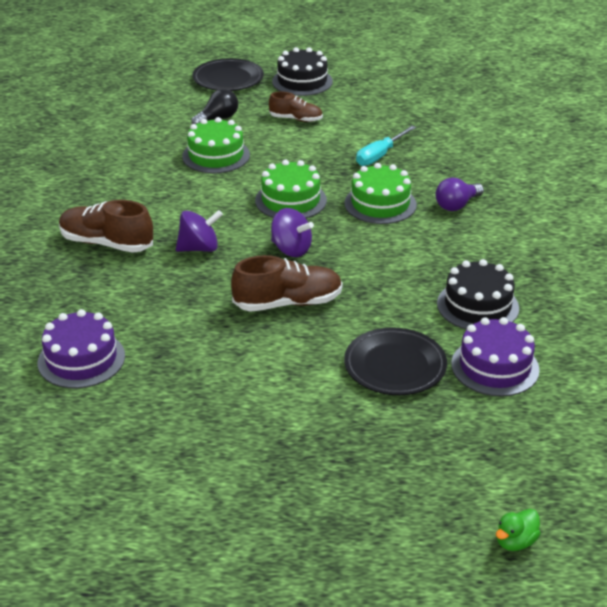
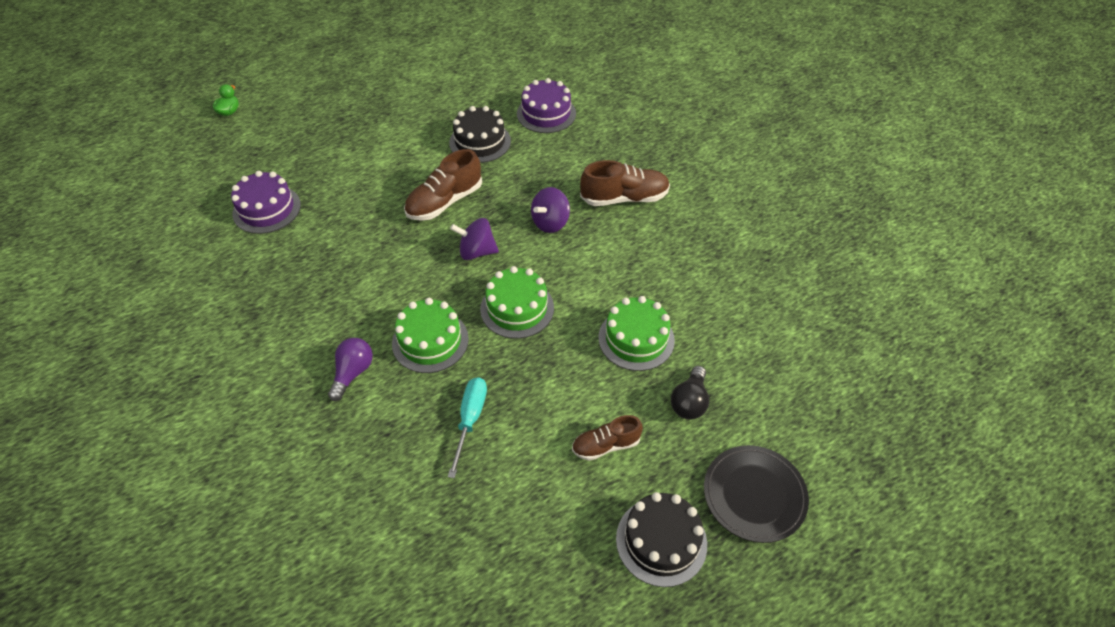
camera: 150 degrees right, 15 degrees up
black plate [344,328,447,395] -> none
black cake [437,259,519,330] -> black cake moved to [449,106,511,163]

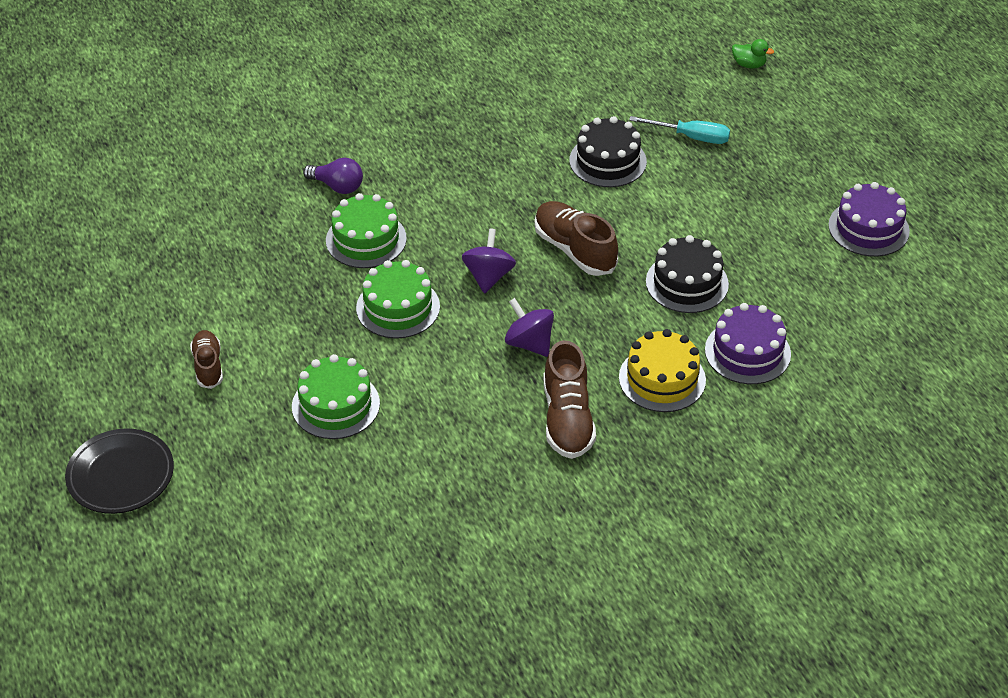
camera: 95 degrees right, 5 degrees down
purple cake [231,171,301,234] -> purple cake moved to [828,182,910,257]
turquoise screwdriver [448,377,487,478] -> turquoise screwdriver moved to [629,116,730,144]
black cake [616,492,707,587] -> black cake moved to [570,116,647,187]
black light bulb [671,366,709,420] -> none
none -> yellow cake [619,329,706,412]

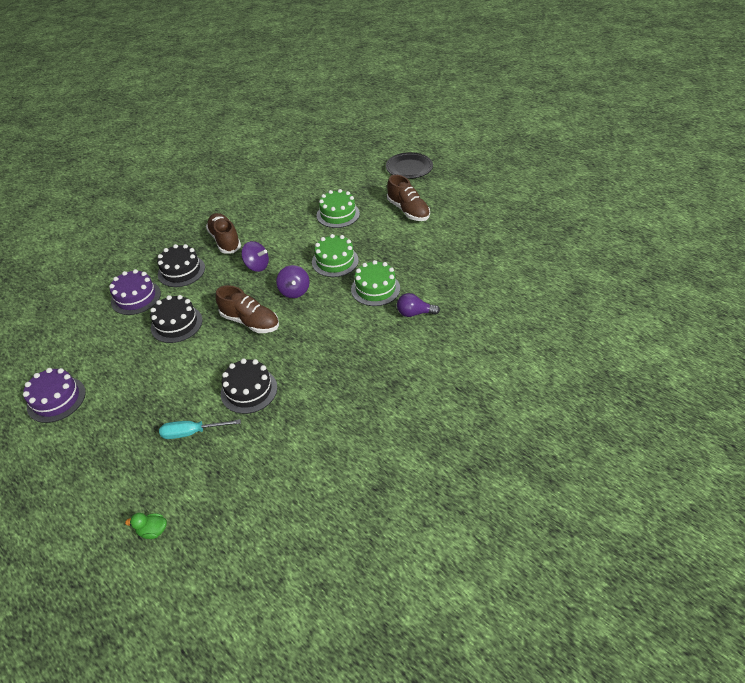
camera: 160 degrees right, 0 degrees up
brown shoe [190,330,223,389] -> brown shoe [387,175,430,221], size x1.60
yellow cake [619,329,706,412] -> black cake [157,244,205,287]

